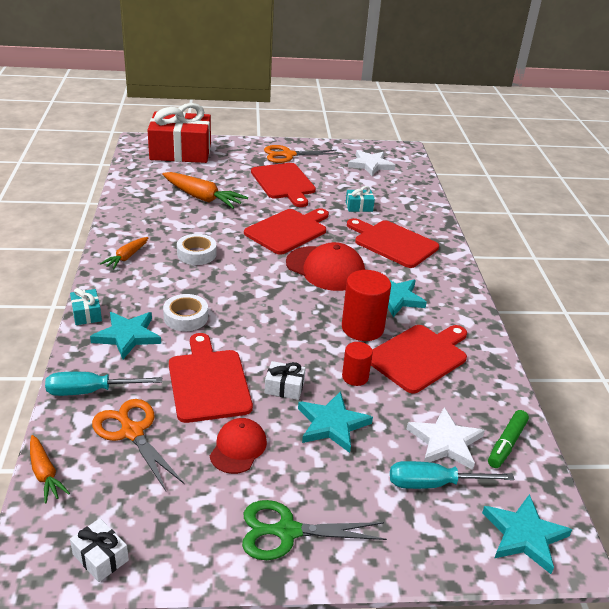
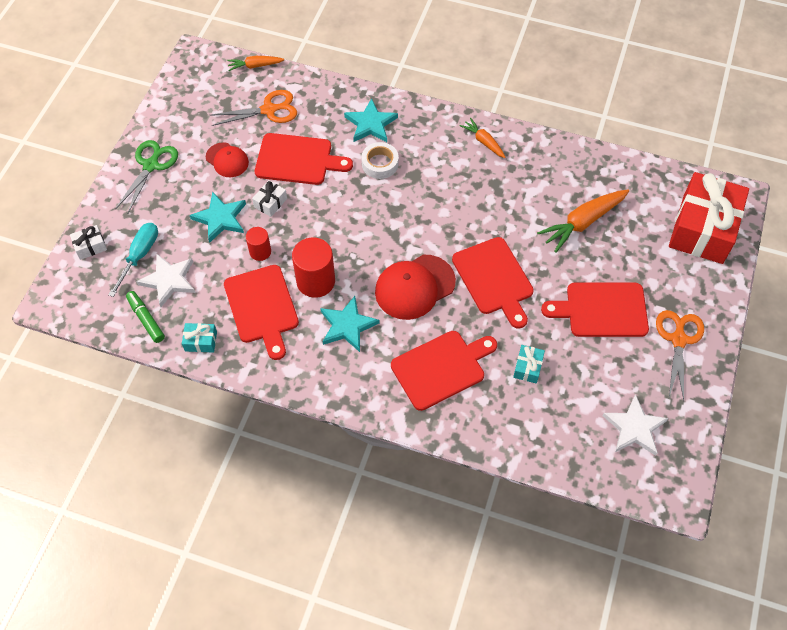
camera: 115 degrees right, 25 degrees up
turquoise screwdriver [45,372,162,396] -> none
turquoise gift [70,288,102,325] -> turquoise gift moved to [182,323,217,353]
white gift [70,518,129,582] -> white gift moved to [70,225,107,260]
white tape [177,234,216,265] -> none
turquoise star [482,494,572,574] -> none

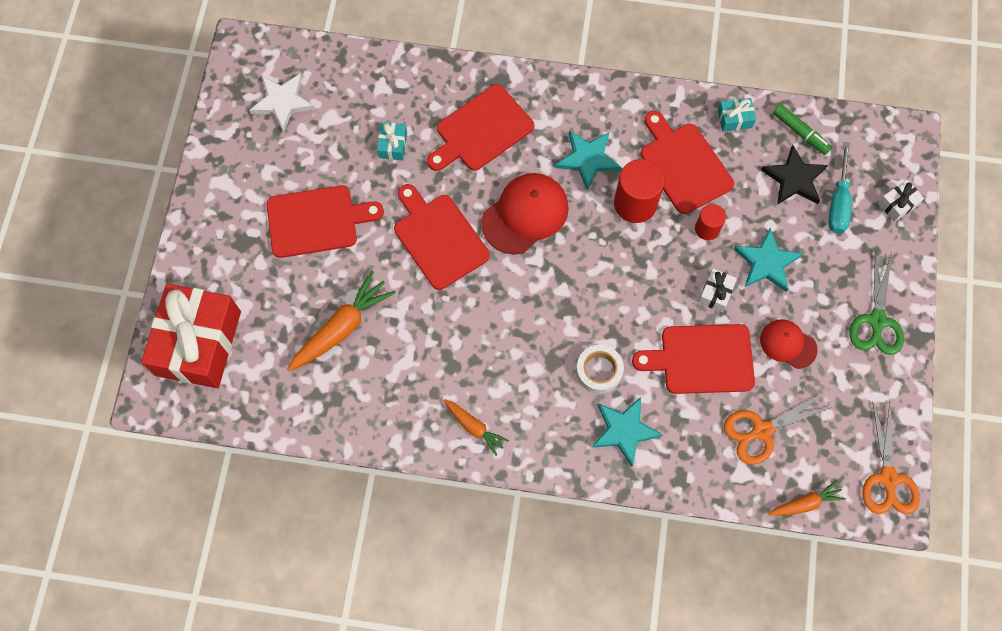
camera: 170 degrees right, 10 degrees up
white star [136,254,195,307] -> black star [761,145,828,205]
orange scissors [656,310,704,401] -> orange scissors moved to [862,401,920,514]

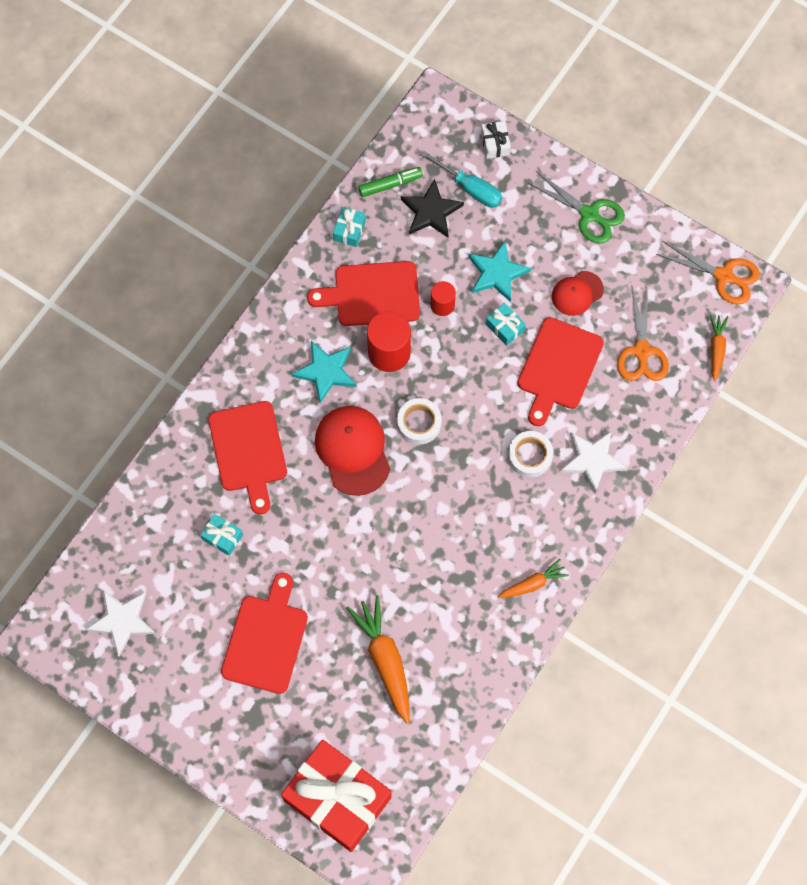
camera: 65 degrees left, 0 degrees up
red cutting board [394,184,490,290] -> none
turquoise star [592,397,663,467] -> white star [560,431,628,493]
white gift [698,269,737,312] -> turquoise gift [486,303,526,346]
none -> white tape [397,398,442,445]

